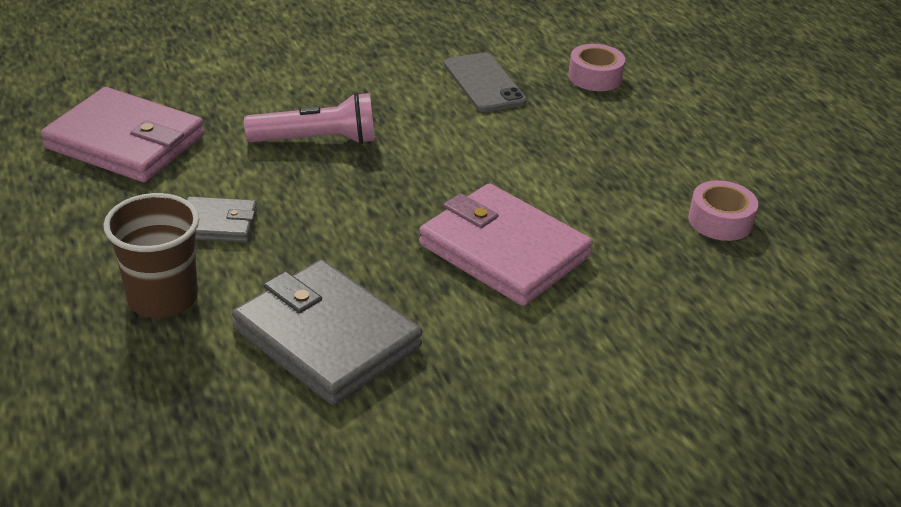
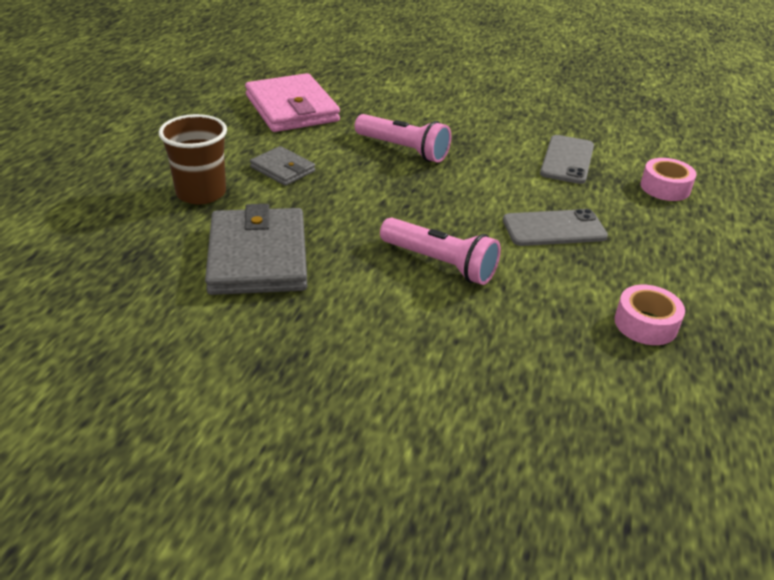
camera: 40 degrees right, 0 degrees up
pink wallet [419,183,593,306] -> pink flashlight [380,217,501,285]
none -> grey phone [503,209,608,246]

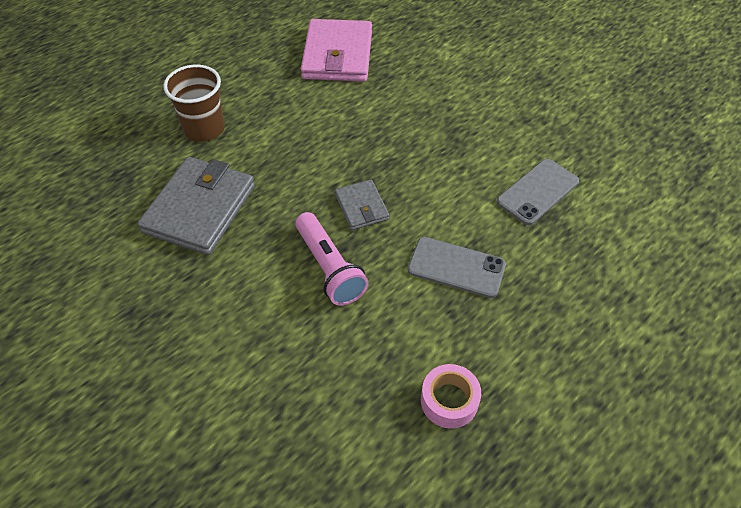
camera: 30 degrees right, 15 degrees up
grey wallet [250,146,315,186] -> grey wallet moved to [335,179,389,230]
pink flashlight [355,114,451,163] -> none
pink tape [640,158,696,201] -> none

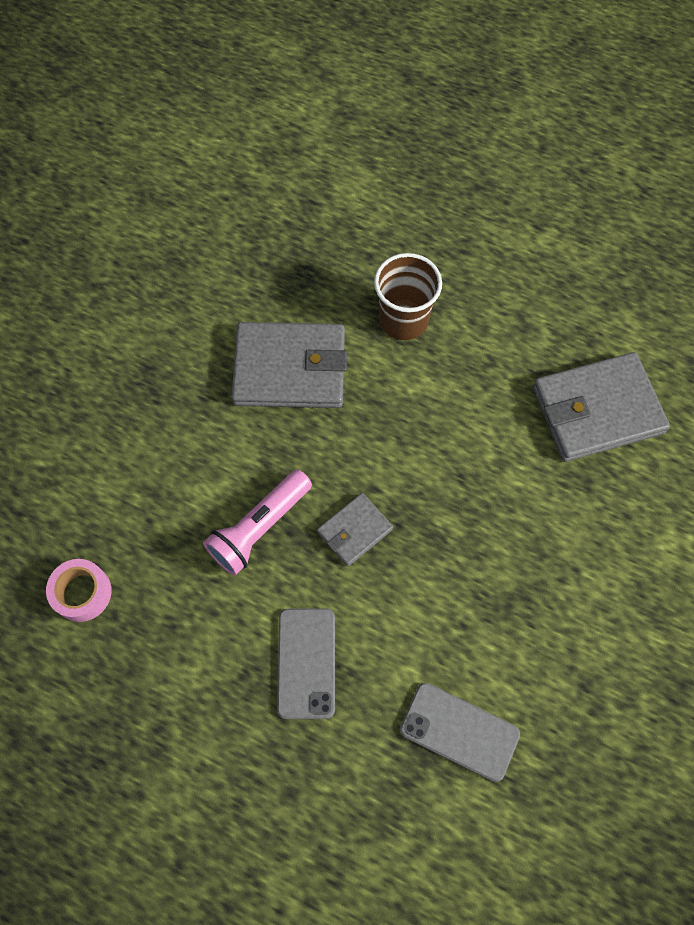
camera: 70 degrees right, 15 degrees up
pink wallet [301,19,372,82] -> grey wallet [533,352,670,462]
pink tape [421,364,481,429] -> pink tape moved to [46,559,112,622]

